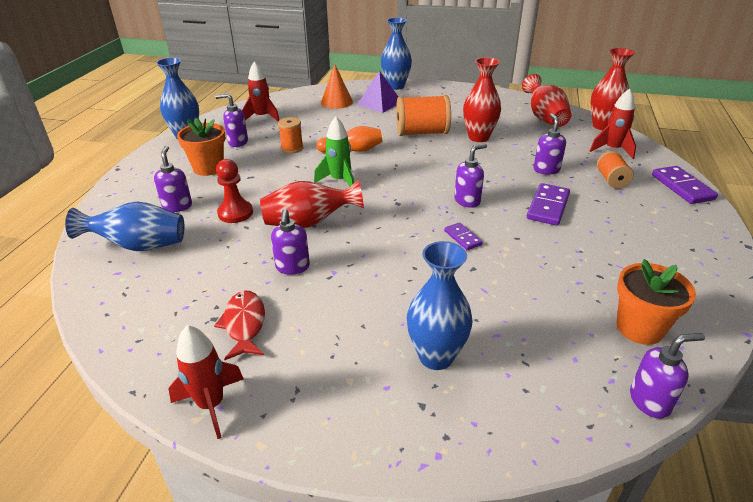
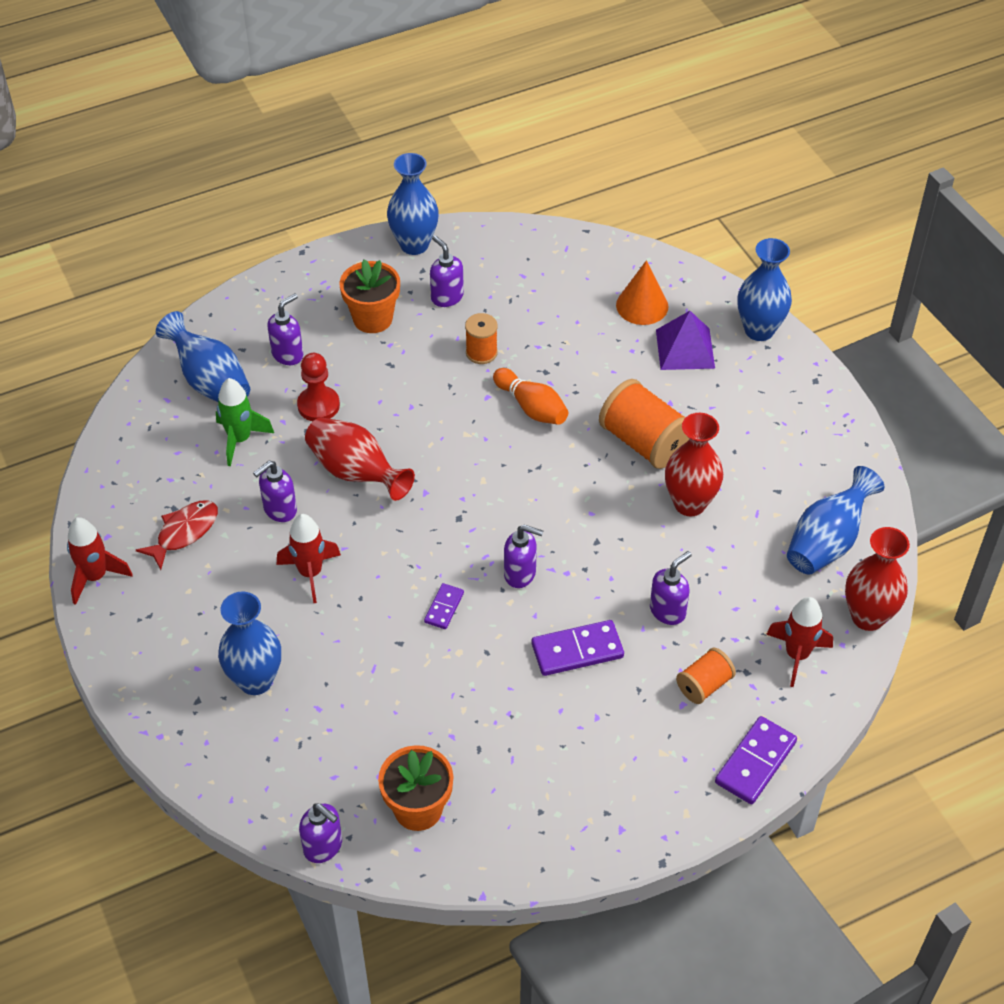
camera: 50 degrees right, 15 degrees up
red rocket [242,61,279,121] -> red rocket moved to [277,514,341,604]
green rocket [314,117,354,186] -> green rocket moved to [216,378,274,466]
red vase [522,74,571,127] -> blue vase [787,466,884,574]

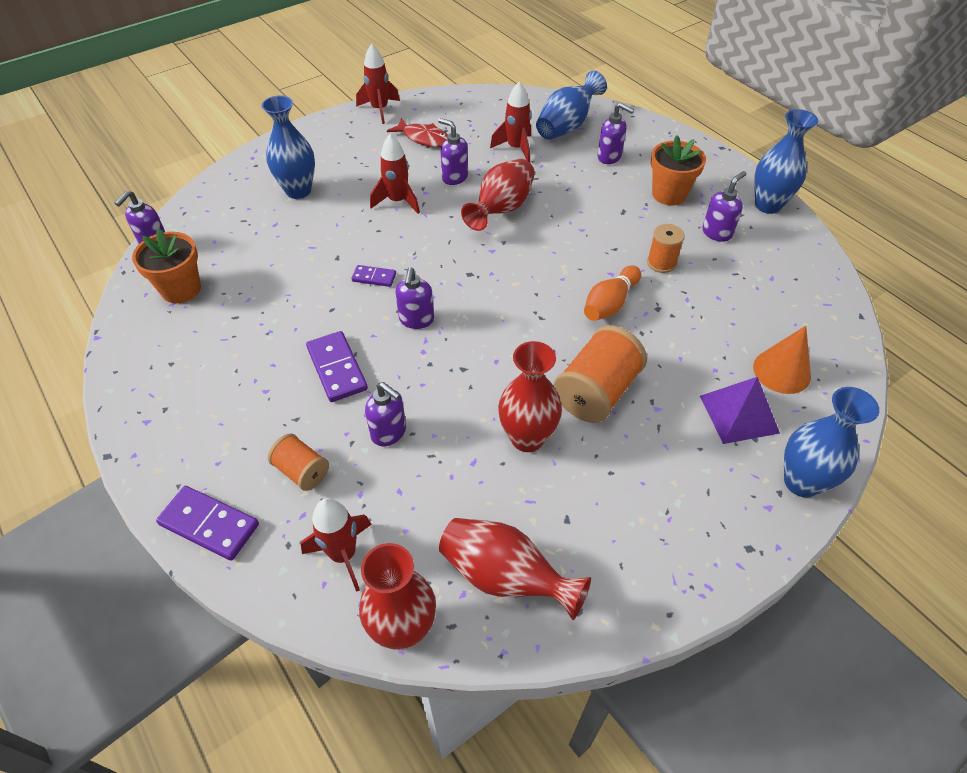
camera: 80 degrees right, 0 degrees up
green rocket [216,378,274,466] -> red rocket [490,82,532,162]
red pawn [297,353,340,421] -> none
blue vase [787,466,884,574] -> red vase [439,518,591,620]

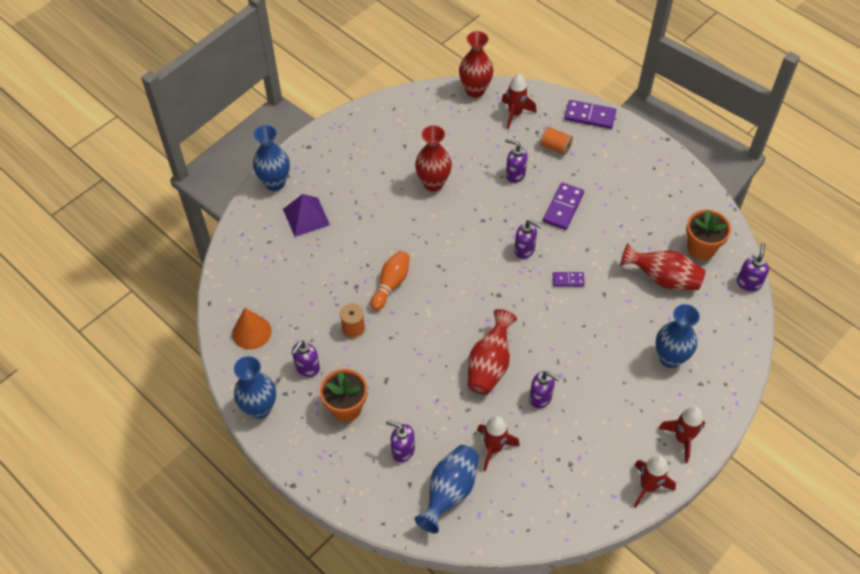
camera: 170 degrees right, 5 degrees up
purple domino [306,331,368,402] -> purple domino turned 60 degrees clockwise [543,182,584,230]
red rocket [370,134,420,214] -> red rocket moved to [658,406,705,463]
red fish [387,118,448,147] -> none
purple soap dispenser [395,267,434,329] -> purple soap dispenser turned 120 degrees clockwise [514,219,542,259]
red vase [439,518,591,620] -> red vase moved to [620,243,706,290]
orange spool [554,325,647,423] -> none
orange cone [753,326,811,394] -> orange cone moved to [232,308,272,350]

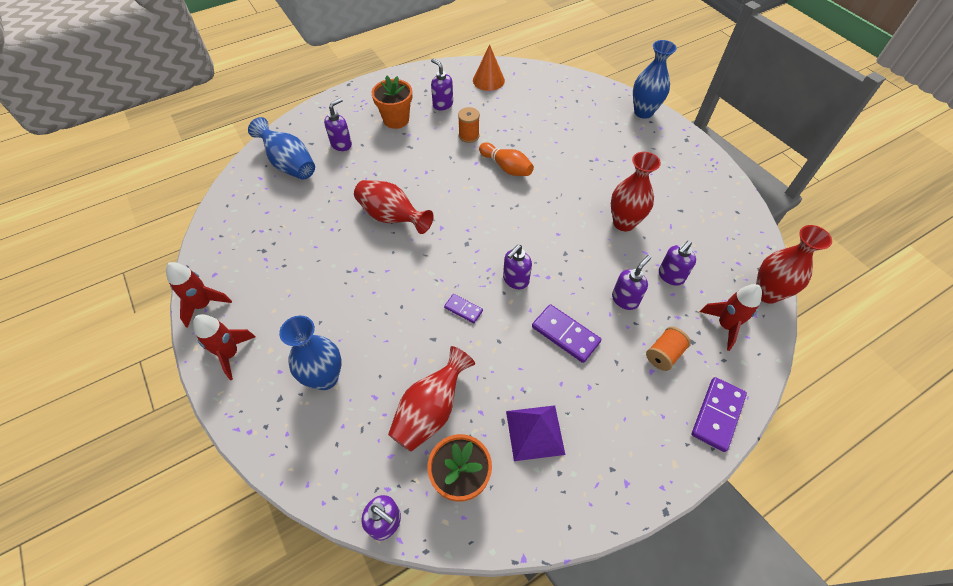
camera: 105 degrees right, 0 degrees up
blue vase [234,356,276,419] -> none
purple pyramid [283,194,330,237] -> purple pyramid moved to [506,405,565,461]
red rocket [477,416,520,471] -> none
purple soap dispenser [529,371,560,408] -> purple soap dispenser moved to [659,241,696,286]
purple domino [553,272,585,286] -> purple domino turned 75 degrees counterclockwise [444,294,483,323]

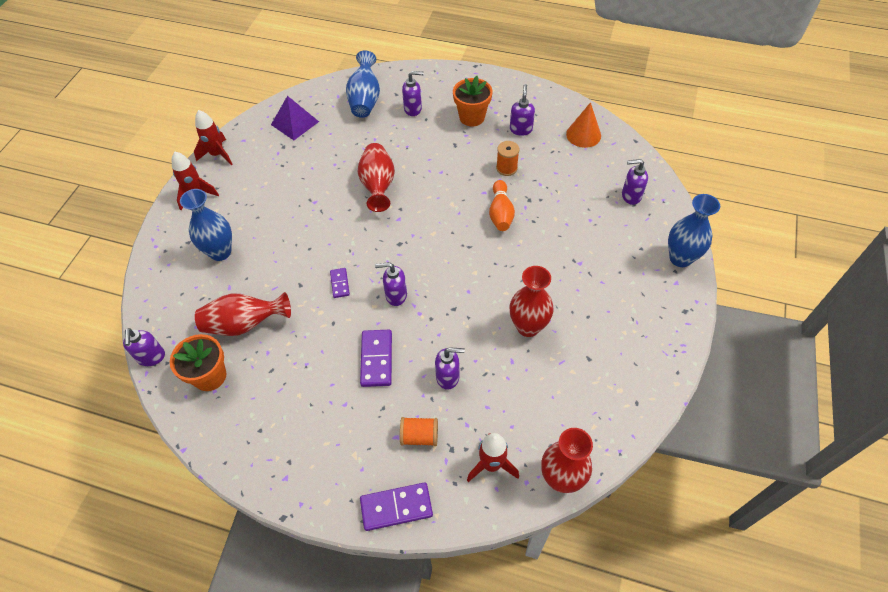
camera: 50 degrees right, 0 degrees up
purple pyramid [506,405,565,461] -> purple pyramid moved to [271,96,319,140]
purple soap dispenser [659,241,696,286] -> purple soap dispenser moved to [622,159,648,205]

